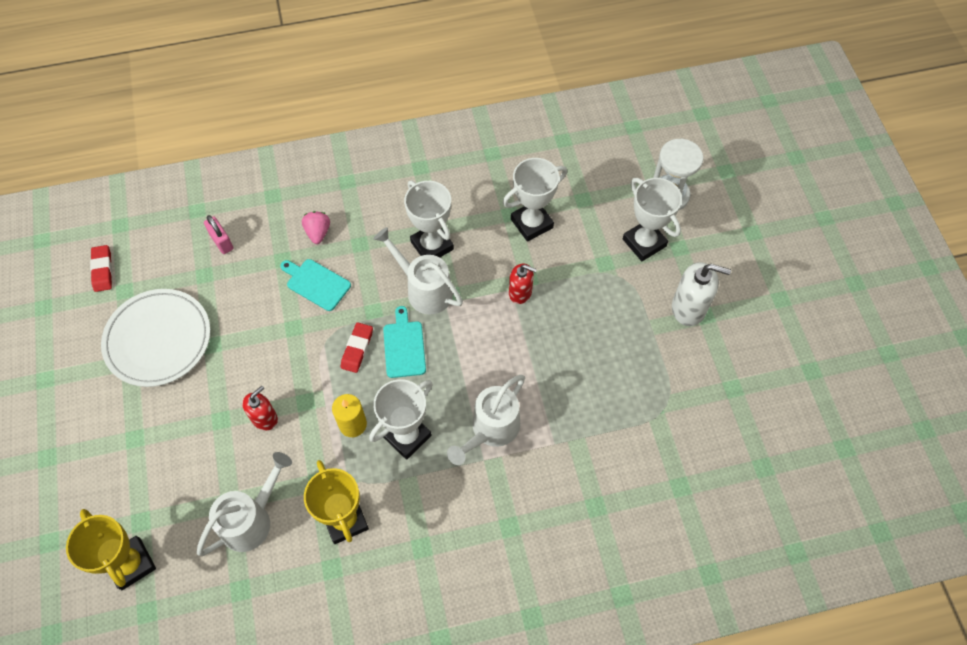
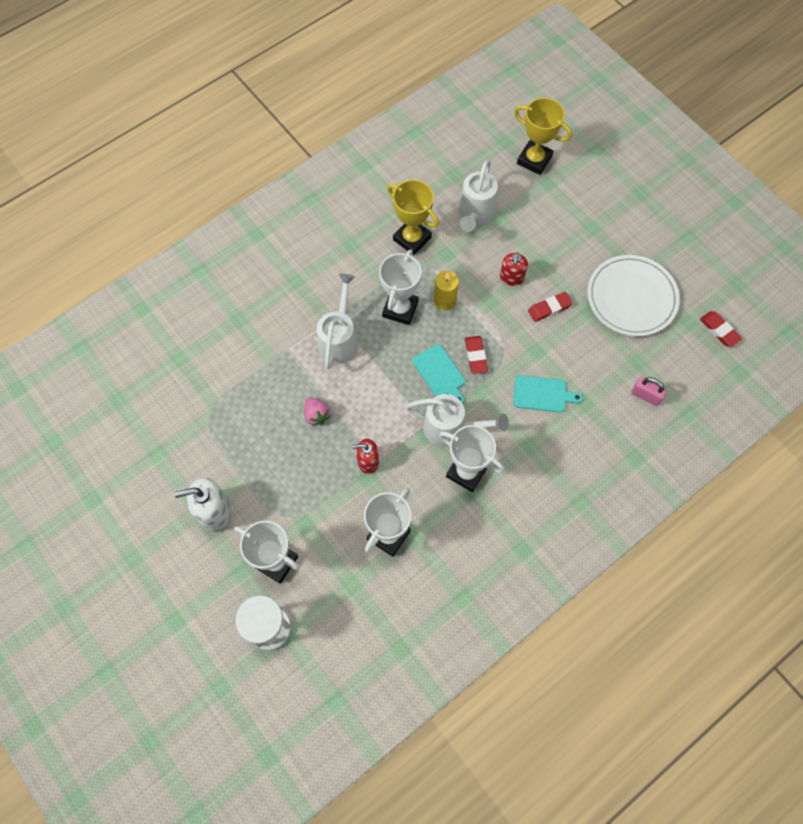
camera: 155 degrees right, 5 degrees up
pink strawberry [302,211,330,244] -> pink strawberry moved to [304,397,330,426]
none -> red eraser [528,292,573,322]

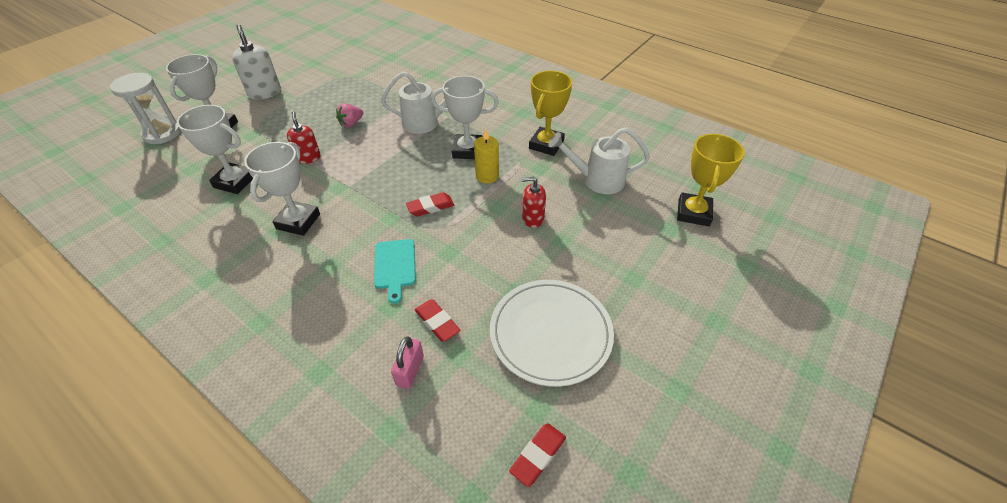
camera: 75 degrees right, 20 degrees down
white watering can [406,394,509,446] -> none
turquoise cutting board [413,344,465,404] -> none
red eraser [528,292,573,322] -> red eraser moved to [415,299,461,342]

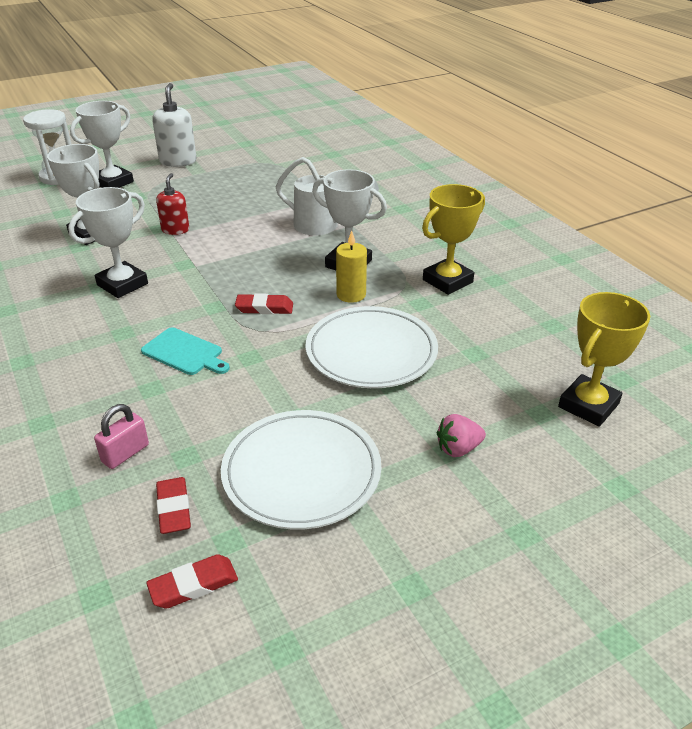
camera: 25 degrees right, 10 degrees down
pink strawberry [336,103,363,127] -> pink strawberry moved to [437,414,486,457]
turquoise cutting board [374,239,416,304] -> turquoise cutting board turned 75 degrees counterclockwise [141,327,230,375]
red eraser [415,299,461,342] -> red eraser moved to [156,477,191,534]
red soap dispenser [521,177,546,228] -> white plate [306,306,438,388]
white watering can [549,127,650,194] -> none

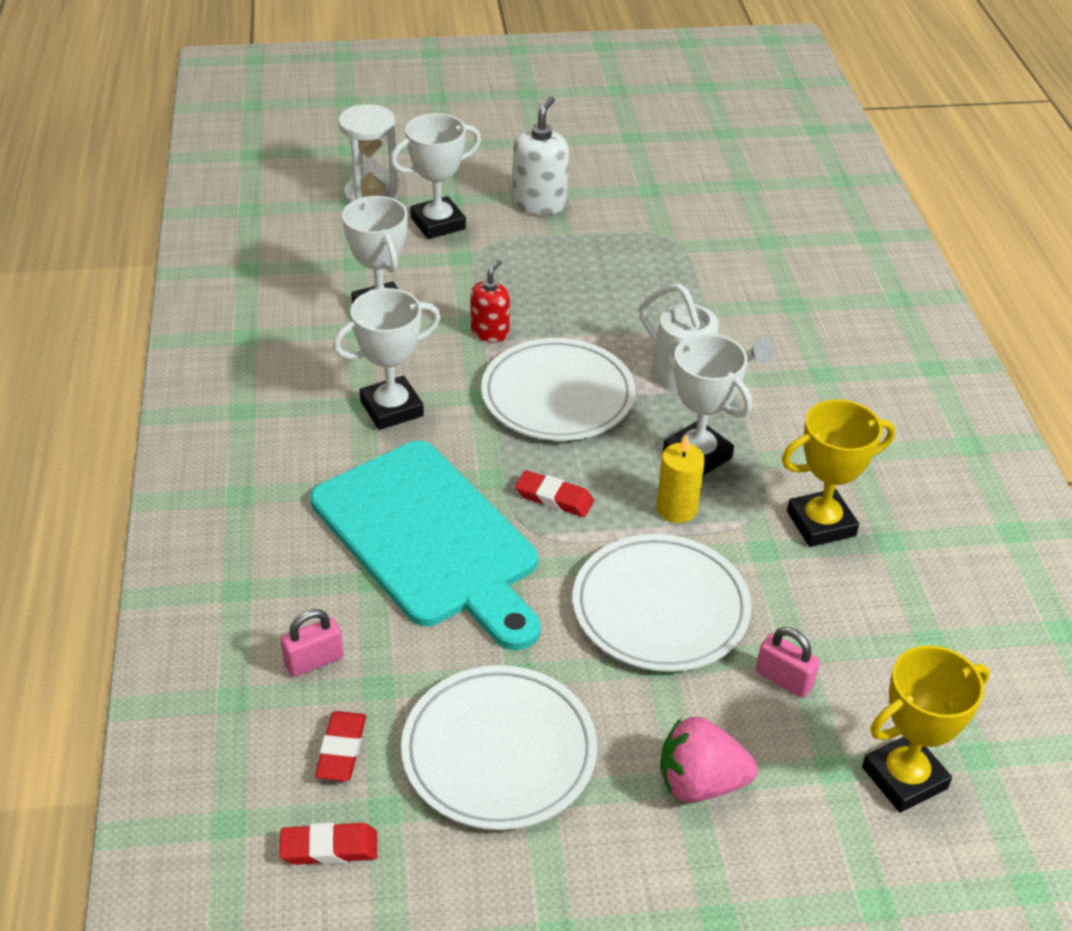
camera: 20 degrees right, 5 degrees up
turquoise cutting board [141,327,230,375] -> turquoise cutting board [310,441,540,650], size x2.37
pink strawberry [437,414,486,457] -> pink strawberry [660,716,758,802], size x1.52
none -> white plate [481,338,636,441]
none -> pink padlock [756,627,820,698]

